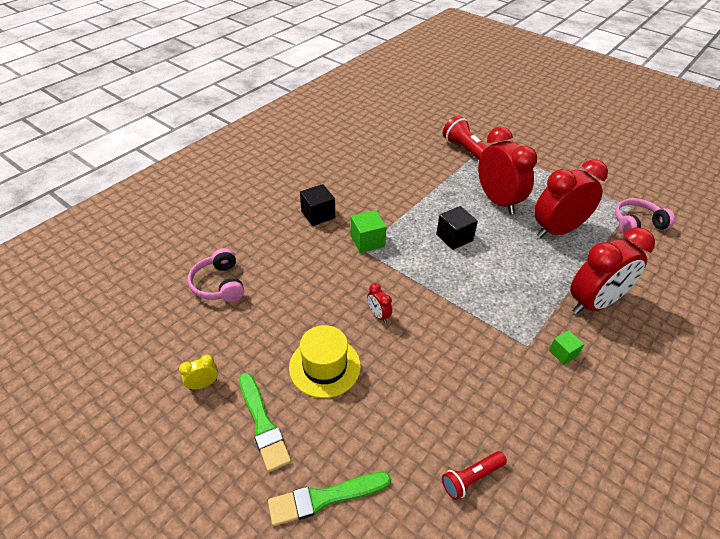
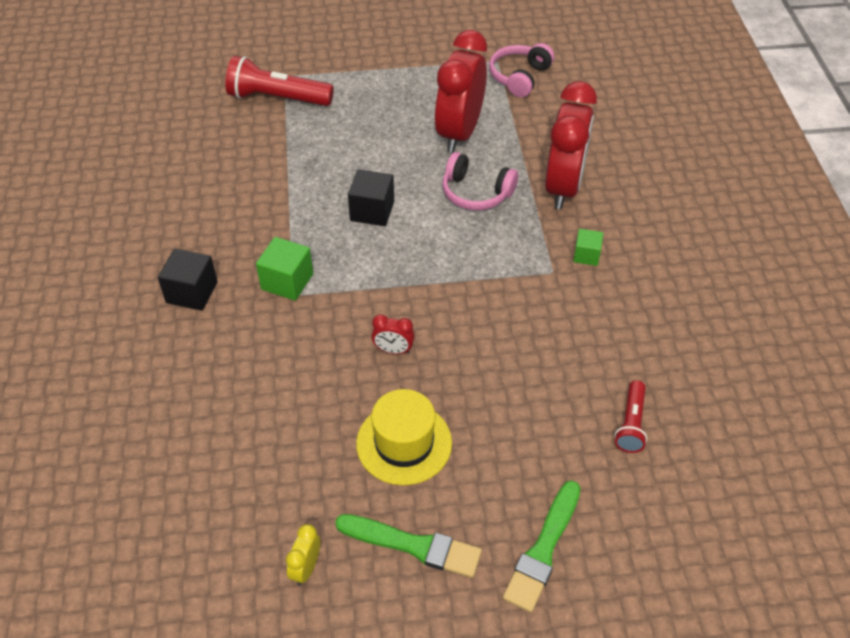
camera: 45 degrees left, 5 degrees up
pink headphones [188,248,244,302] -> pink headphones moved to [442,152,518,210]
red clock [478,127,537,215] -> none

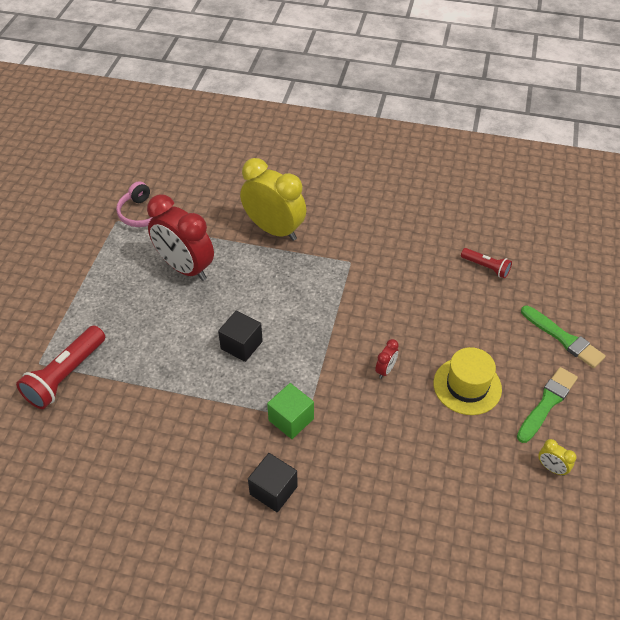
camera: 70 degrees left, 0 degrees up
pink headphones [442,152,518,210] -> none
red clock [545,81,597,209] -> yellow clock [240,158,306,241]
green cube [573,229,603,266] -> none

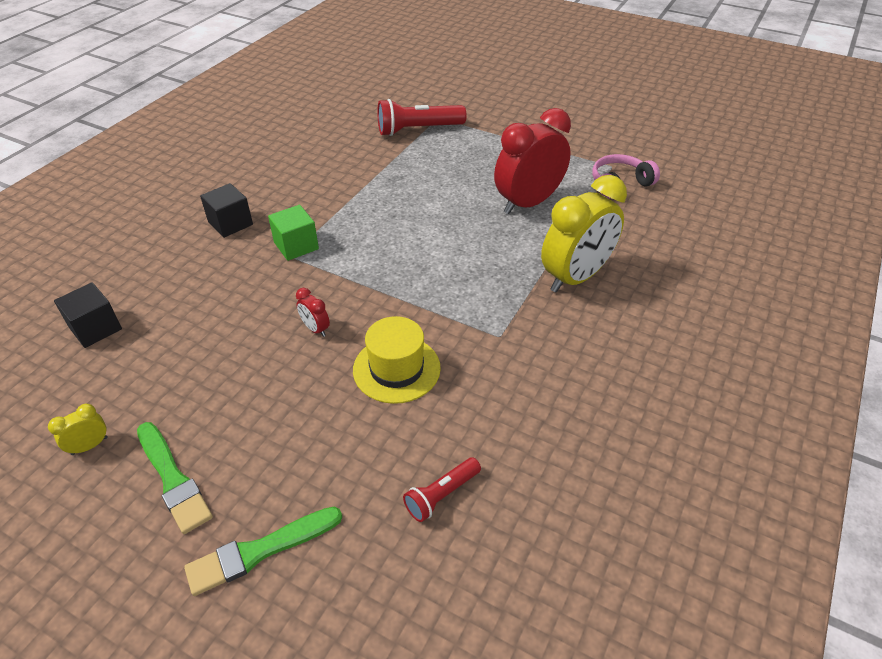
camera: 105 degrees right, 5 degrees down
red flashlight [16,326,105,409] -> red flashlight turned 60 degrees counterclockwise [377,99,467,136]
black cube [218,311,263,362] -> black cube moved to [54,283,122,348]
yellow hat [433,347,502,415] -> yellow hat moved to [353,316,441,404]

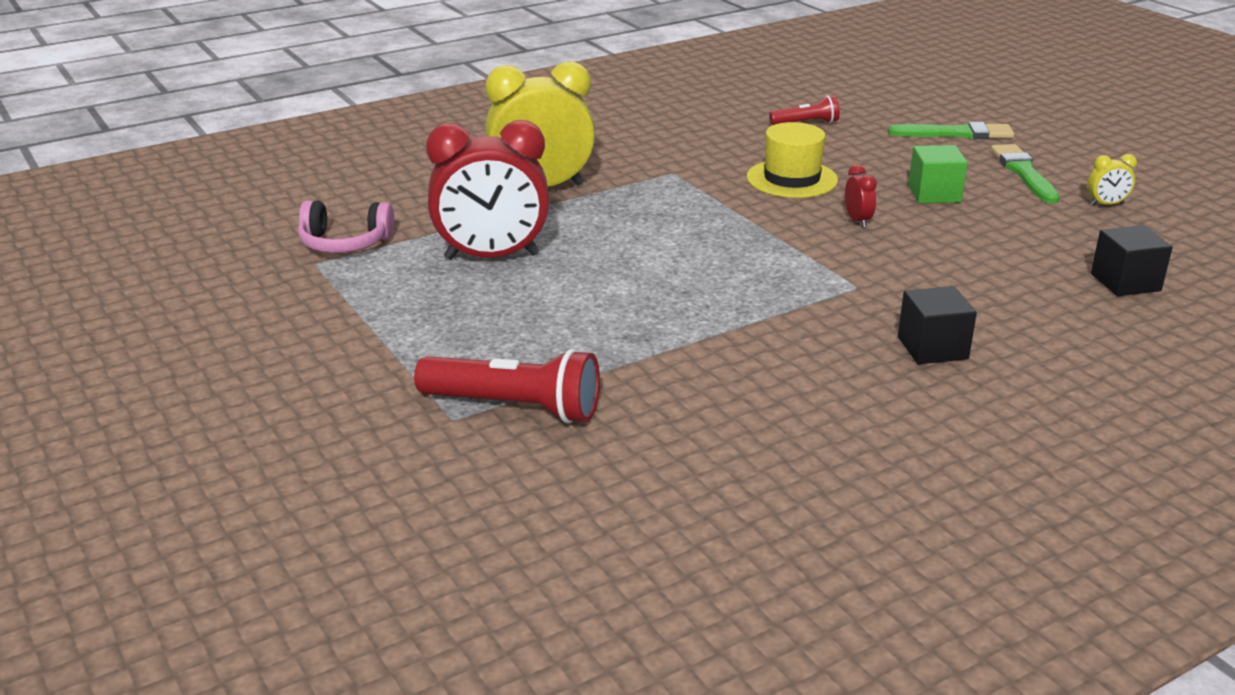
camera: 150 degrees left, 15 degrees down
green cube [268,205,319,261] -> green cube moved to [908,145,968,203]

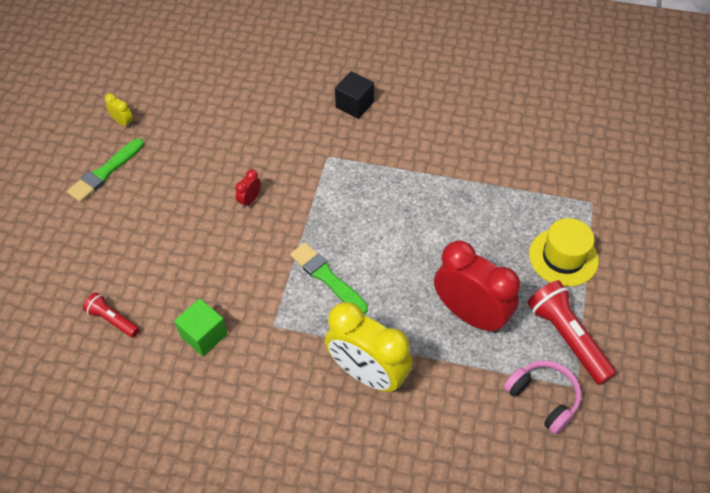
camera: 135 degrees left, 25 degrees up
red flashlight [414,349,600,423] -> red flashlight moved to [527,280,617,385]
yellow hat [747,122,838,198] -> yellow hat moved to [529,218,599,287]
green brush [888,122,1014,139] -> green brush moved to [290,242,368,314]
green cube [908,145,968,203] -> green cube moved to [174,298,228,356]
black cube [1091,225,1173,296] -> none

